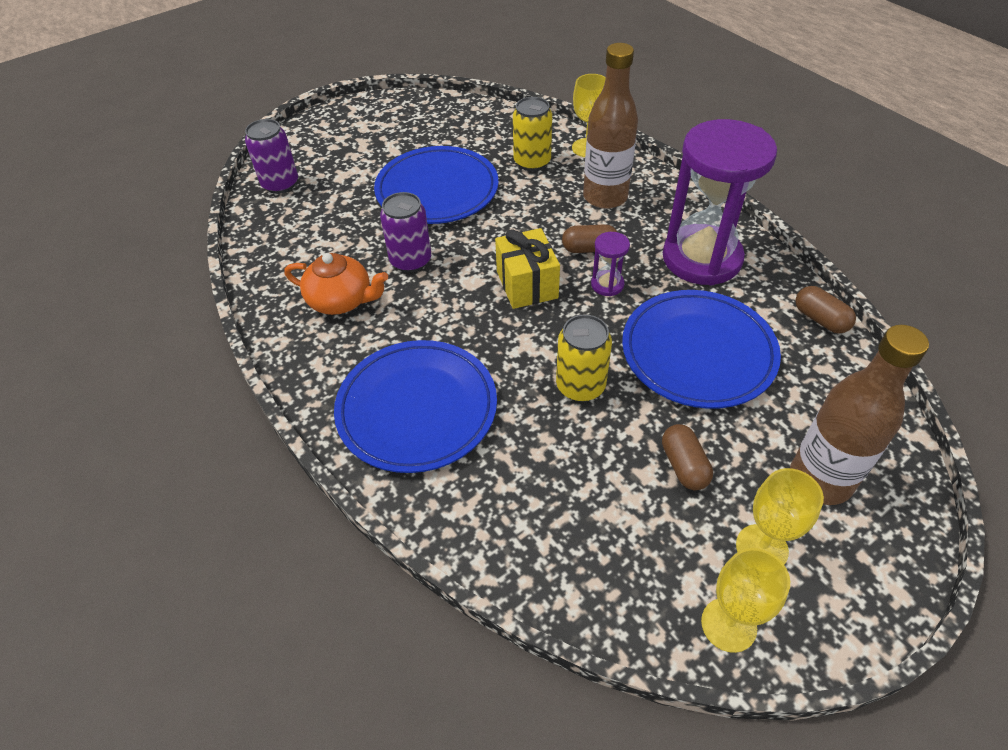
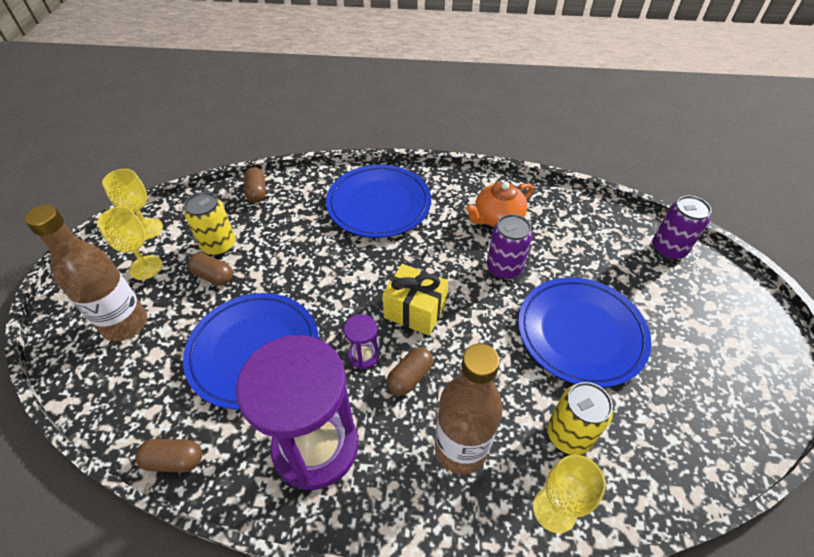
camera: 130 degrees right, 0 degrees up
yellow can [556,315,612,402] -> yellow can moved to [184,192,235,256]
none -> brown capsule [244,167,266,203]

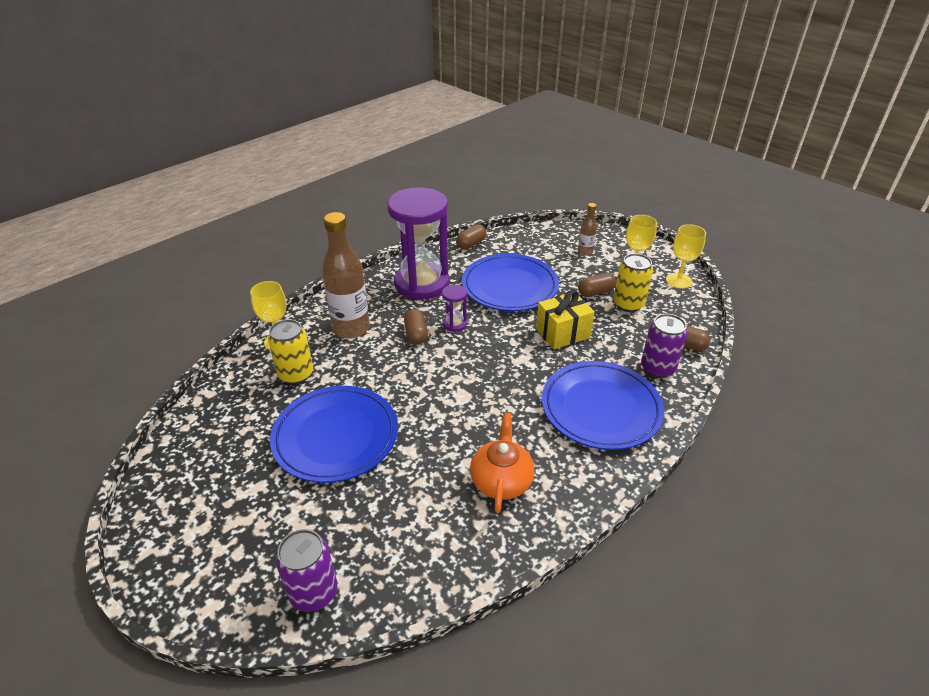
camera: 130 degrees right, 10 degrees down
brown bottle [25,205,147,341] -> brown bottle [578,203,597,256], size x0.49
yellow gift [382,264,448,336] -> yellow gift moved to [536,290,595,349]
purple can [487,214,532,279] -> purple can moved to [641,314,688,378]

